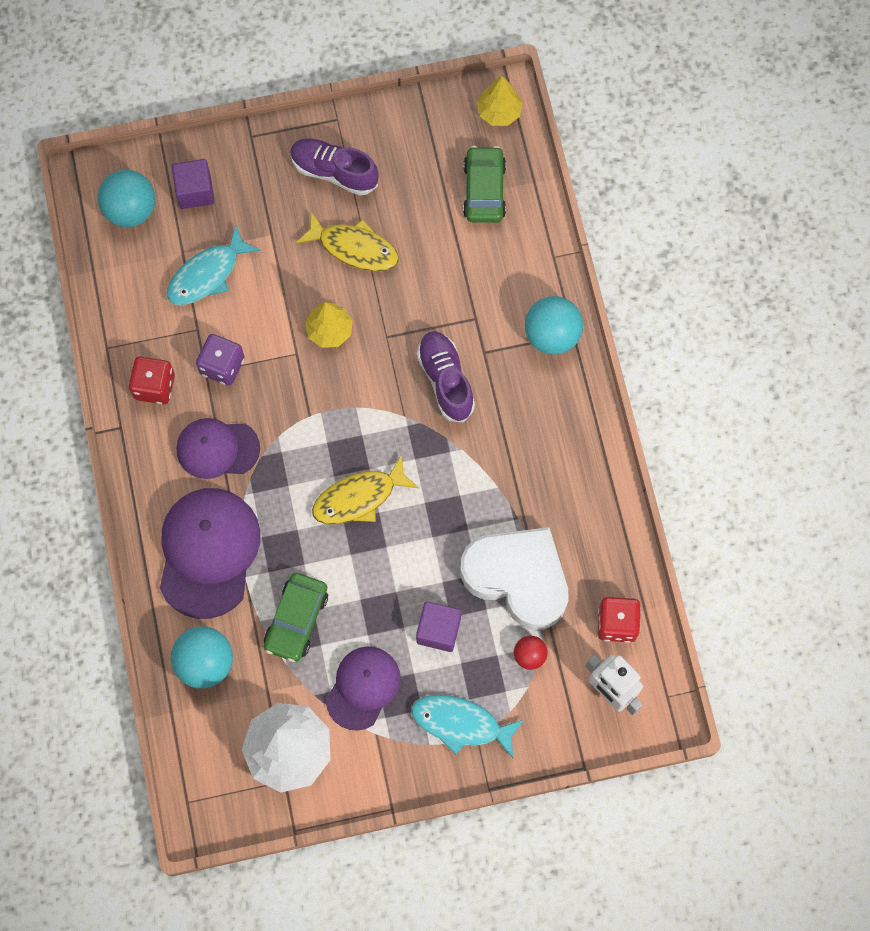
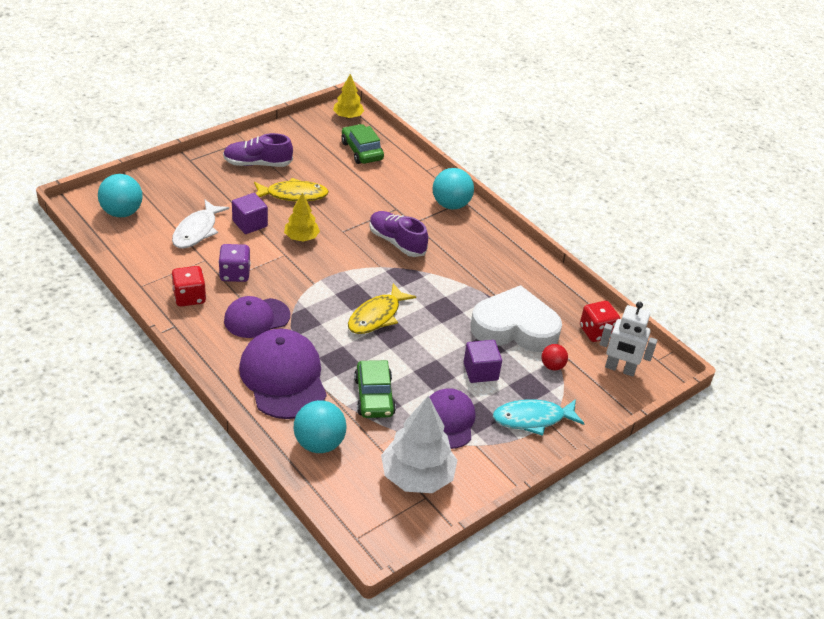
camera: 30 degrees left, 30 degrees down
turquoise fish [167,225,261,305] -> white fish [172,200,229,249]
purple cube [172,159,215,209] -> purple cube moved to [232,193,268,234]

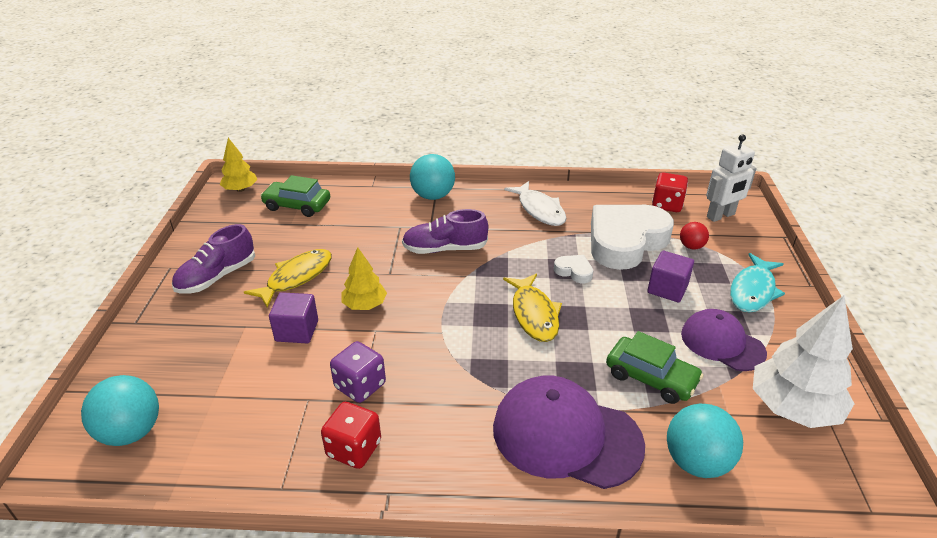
camera: 45 degrees left, 5 degrees down
white fish [172,200,229,249] -> white fish moved to [504,181,567,226]
purple cap [224,296,290,338] -> none
none -> white heart [554,255,593,283]

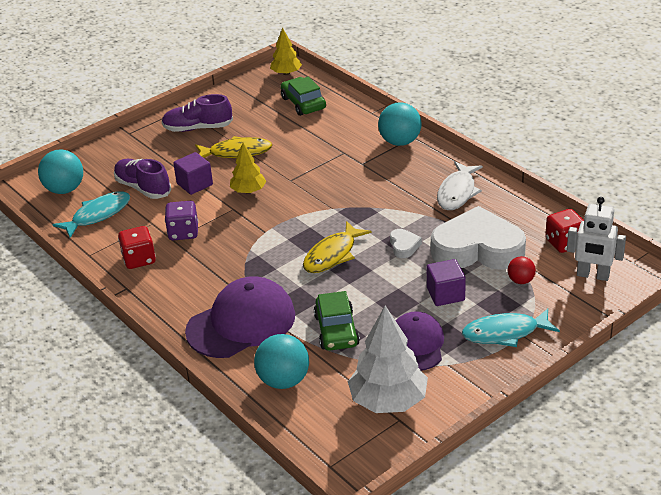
camera: 50 degrees right, 0 degrees up
purple shoe [402,209,488,254] -> purple shoe moved to [114,159,171,199]
purple cap [493,375,645,489] -> purple cap turned 75 degrees clockwise [185,276,295,358]
none -> turquoise fish [53,191,130,238]

